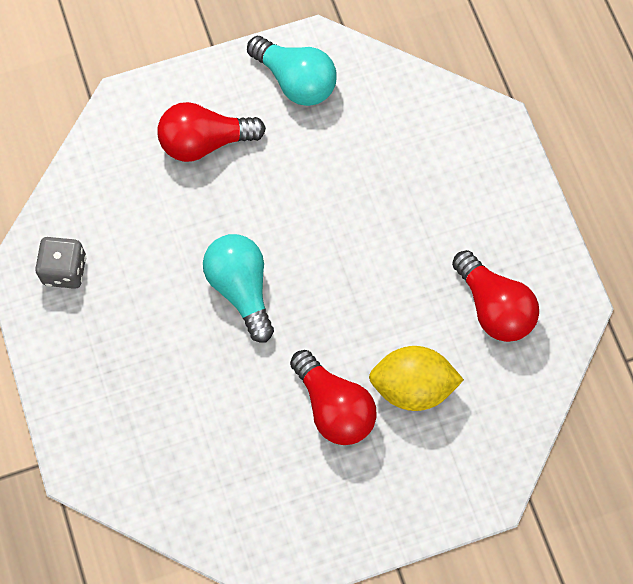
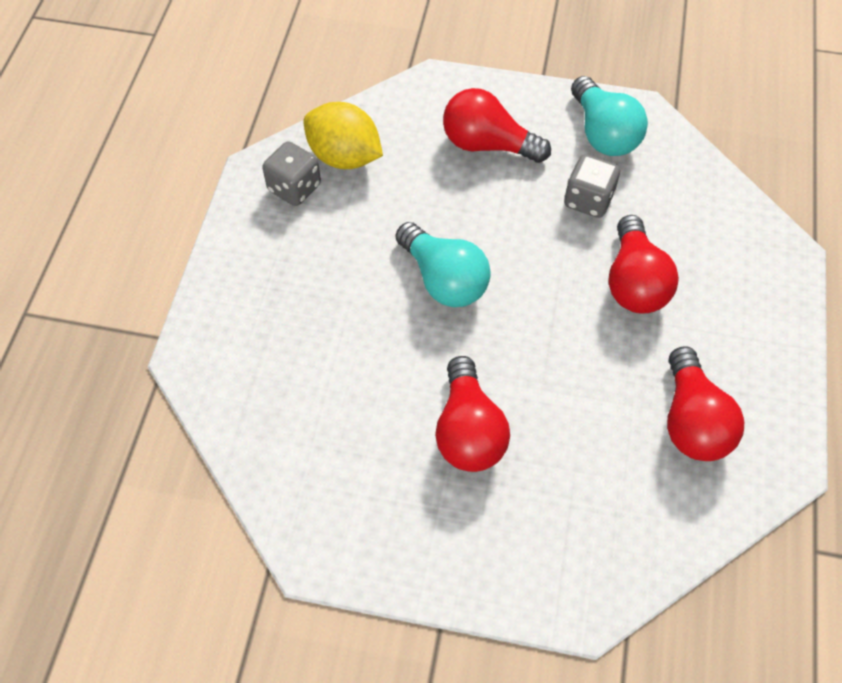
camera: 30 degrees right, 10 degrees down
turquoise light bulb [203,234,274,342] -> turquoise light bulb turned 135 degrees clockwise [396,222,491,307]
yellow lemon [369,346,464,411] -> yellow lemon moved to [303,102,383,169]
none -> grey dice [564,154,620,218]
none -> red light bulb [608,215,679,314]

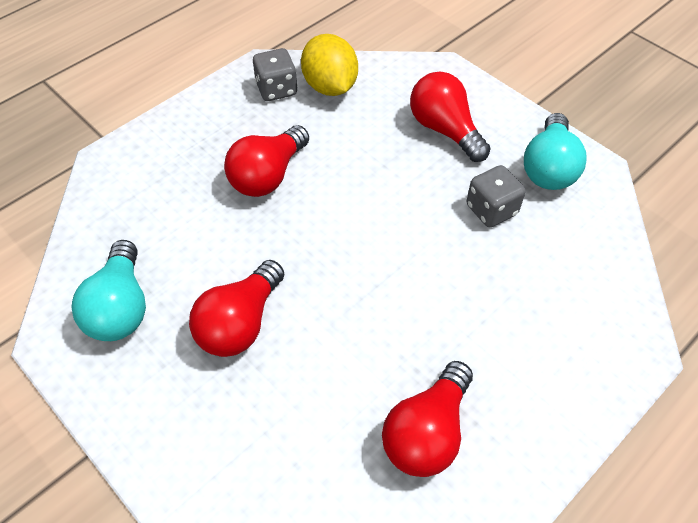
camera: 35 degrees right, 5 degrees down
turquoise light bulb [396,222,491,307] -> turquoise light bulb moved to [72,240,146,341]
red light bulb [608,215,679,314] -> red light bulb moved to [224,125,309,197]

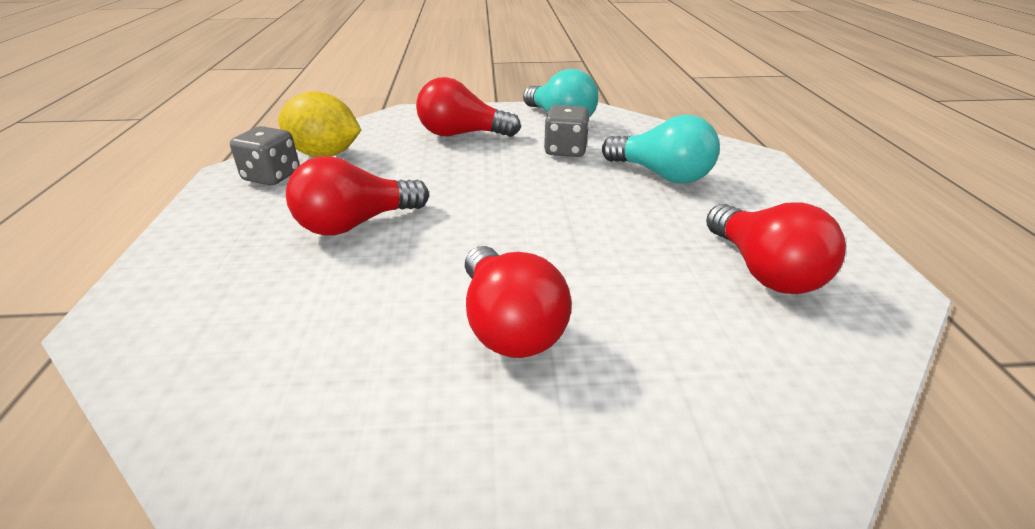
camera: 50 degrees left, 20 degrees down
turquoise light bulb [72,240,146,341] -> turquoise light bulb moved to [602,115,720,183]
red light bulb [224,125,309,197] -> red light bulb turned 75 degrees clockwise [286,156,429,236]

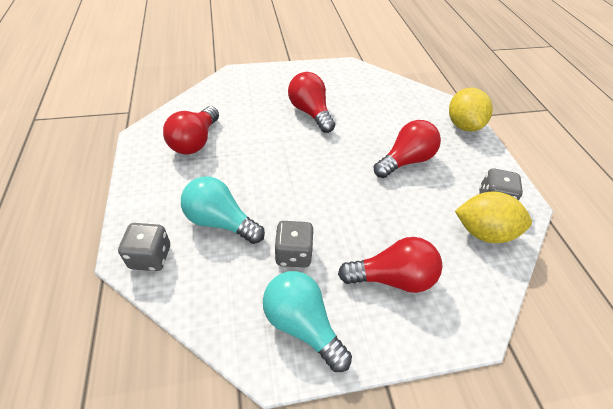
camera: 170 degrees right, 15 degrees up
red light bulb [706,202,846,294] -> red light bulb turned 135 degrees counterclockwise [163,106,219,155]
none -> grey dice [118,223,170,271]
none -> yellow lemon [449,88,493,132]

